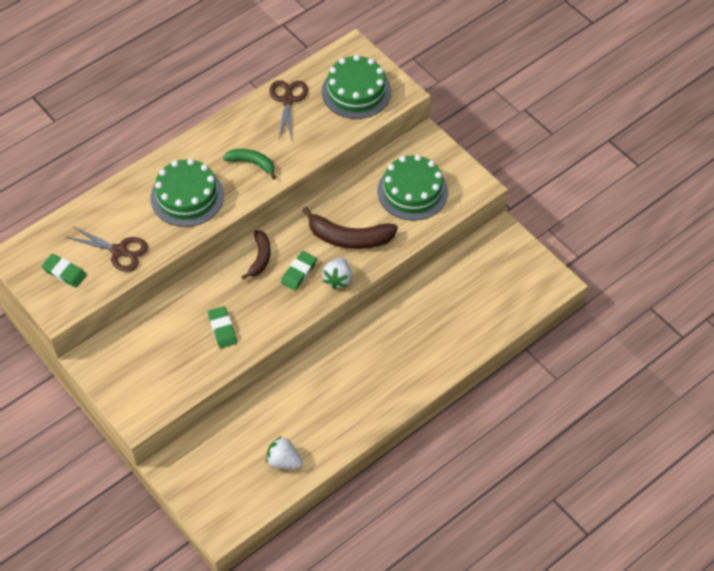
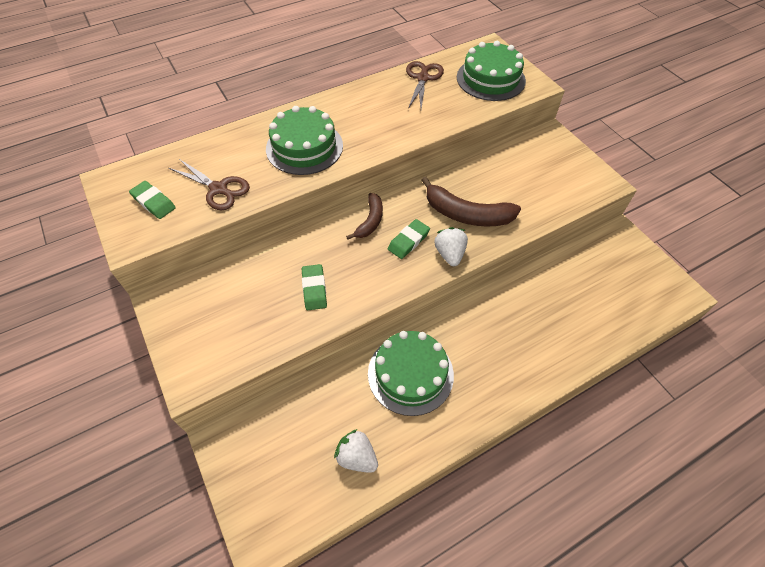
camera: 10 degrees right, 0 degrees up
green banana [223,149,276,180] -> none
white strawberry [322,257,352,290] -> white strawberry turned 150 degrees clockwise [435,227,468,266]
green cake [377,155,448,221] -> green cake moved to [368,331,454,416]

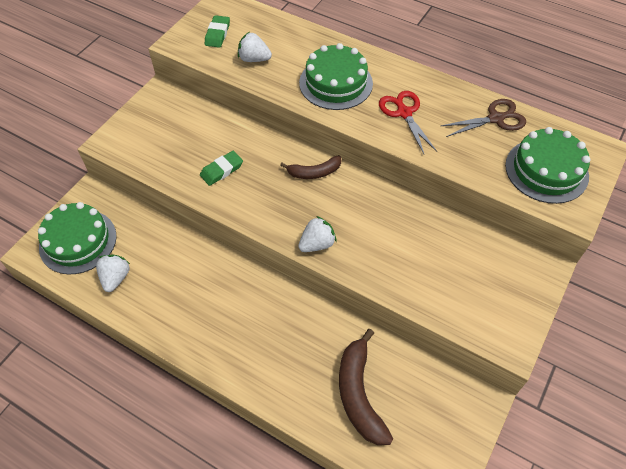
camera: 60 degrees right, 0 degrees up
brown scissors [169,159,250,210] -> white strawberry [238,32,272,62]
green cake [368,331,454,416] -> green cake moved to [38,202,117,274]
green eraser [388,219,430,259] -> none
brown banana [421,177,521,227] -> brown banana moved to [339,329,393,445]
none -> red scissors [379,91,437,154]

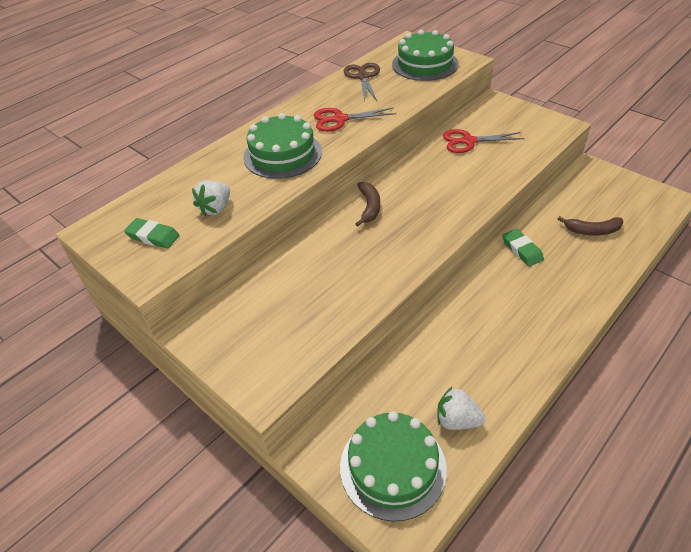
camera: 75 degrees left, 10 degrees down
green eraser [200,151,243,186] -> green eraser moved to [502,229,544,266]
white strawberry [298,216,337,252] -> none
brown banana [339,329,393,445] -> brown banana [558,216,624,236], size x0.61
none -> red scissors [443,129,525,153]

